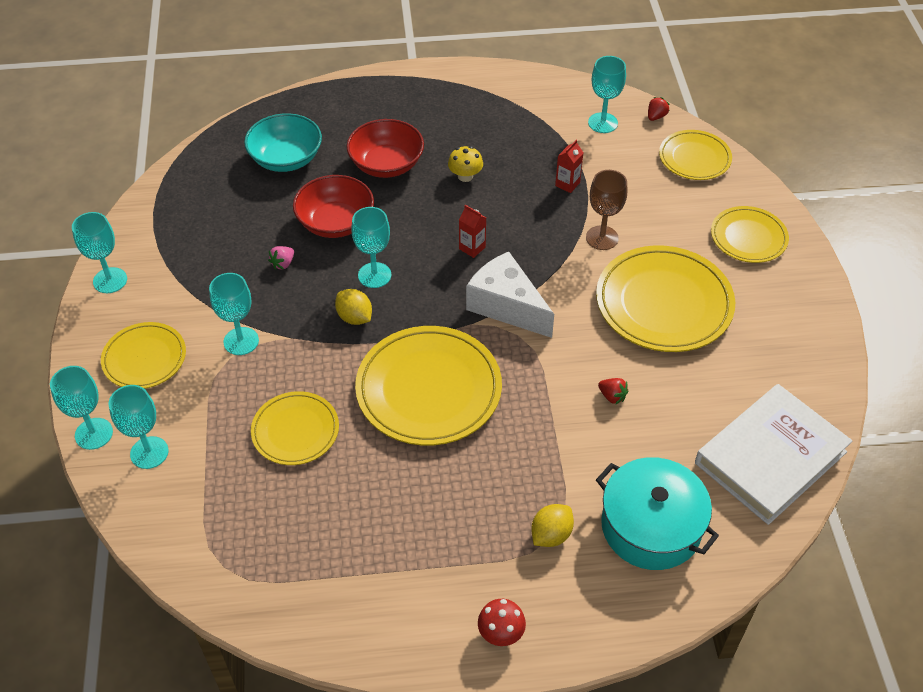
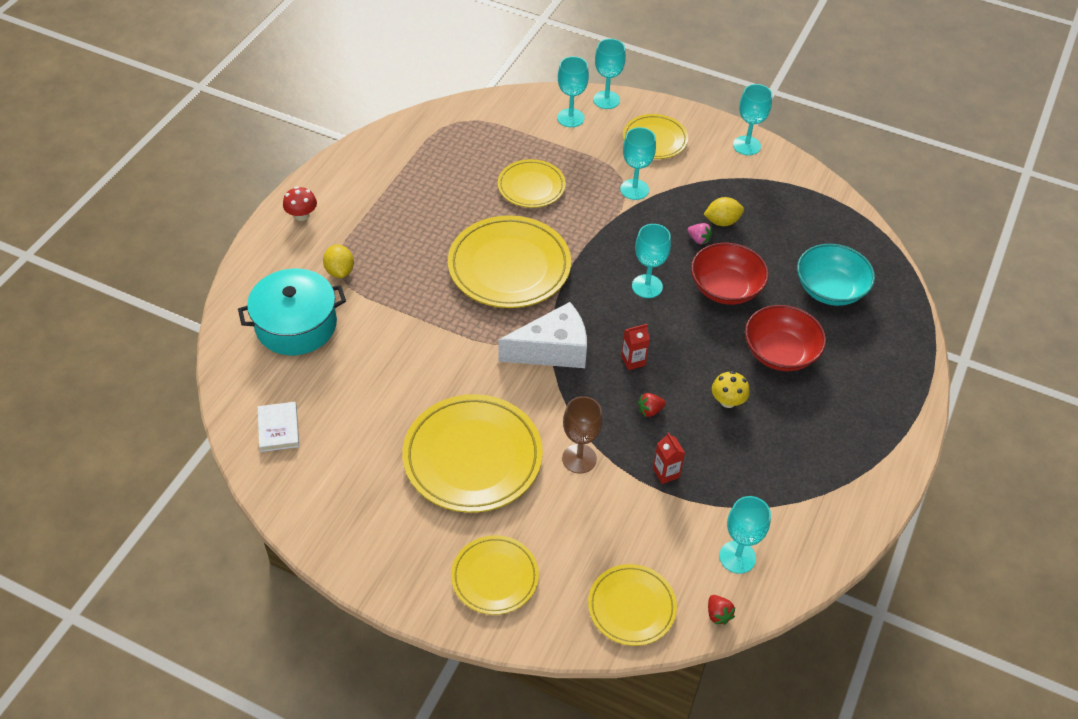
camera: 120 degrees right, 0 degrees up
pink strawberry [268,246,294,269] -> pink strawberry turned 150 degrees clockwise [687,223,712,244]
yellow lemon [335,289,372,325] -> yellow lemon moved to [703,197,744,226]
red strawberry [598,378,628,405] -> red strawberry moved to [638,393,666,417]
white book [695,384,852,525] -> white book [258,402,299,452], size x0.45

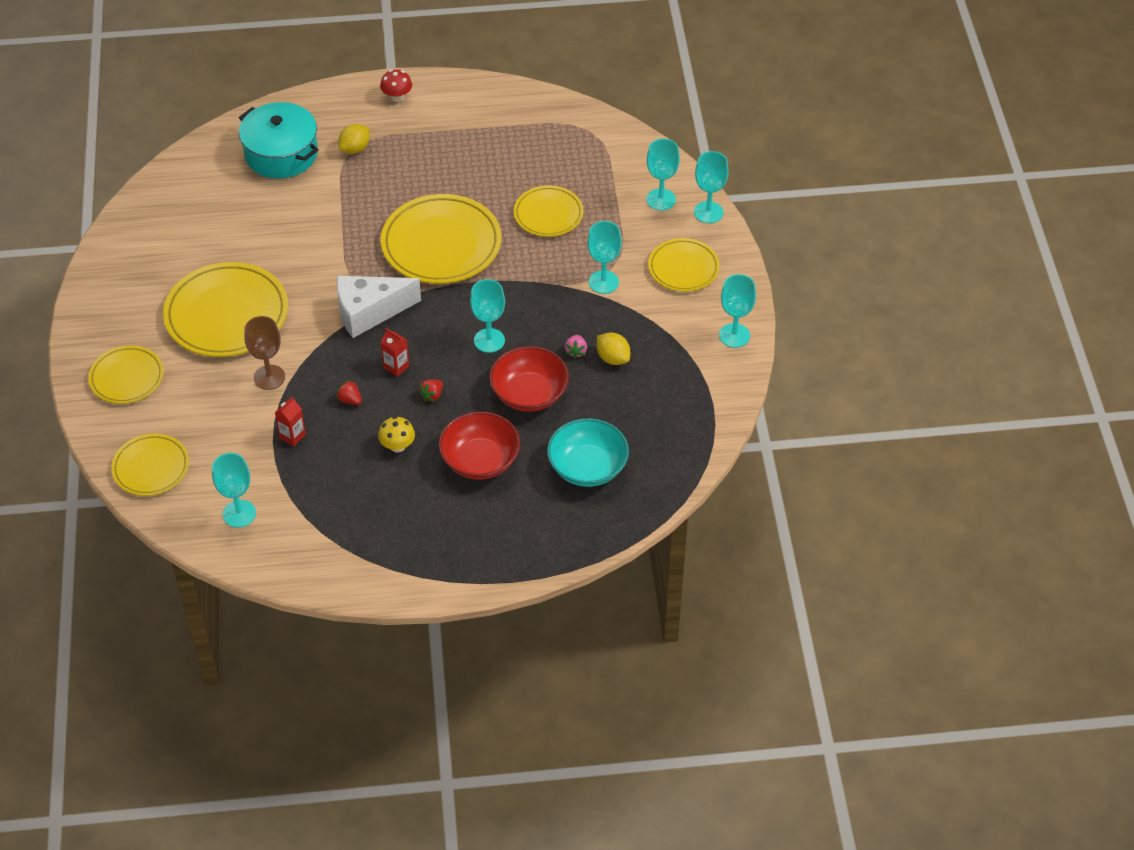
camera: 60 degrees right, 0 degrees up
white book [258,402,299,452] -> none
white cheese [498,302,587,368] -> white cheese turned 120 degrees clockwise [336,275,421,338]
red strawberry [708,595,735,625] -> red strawberry moved to [418,379,443,402]

